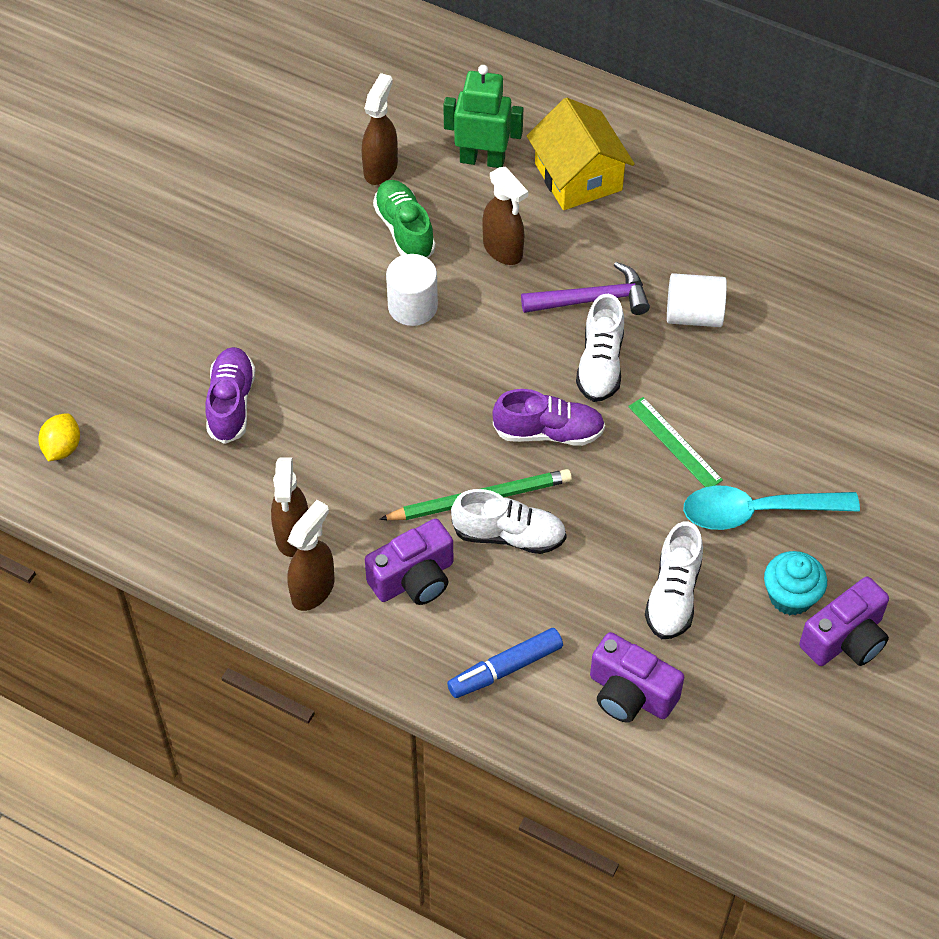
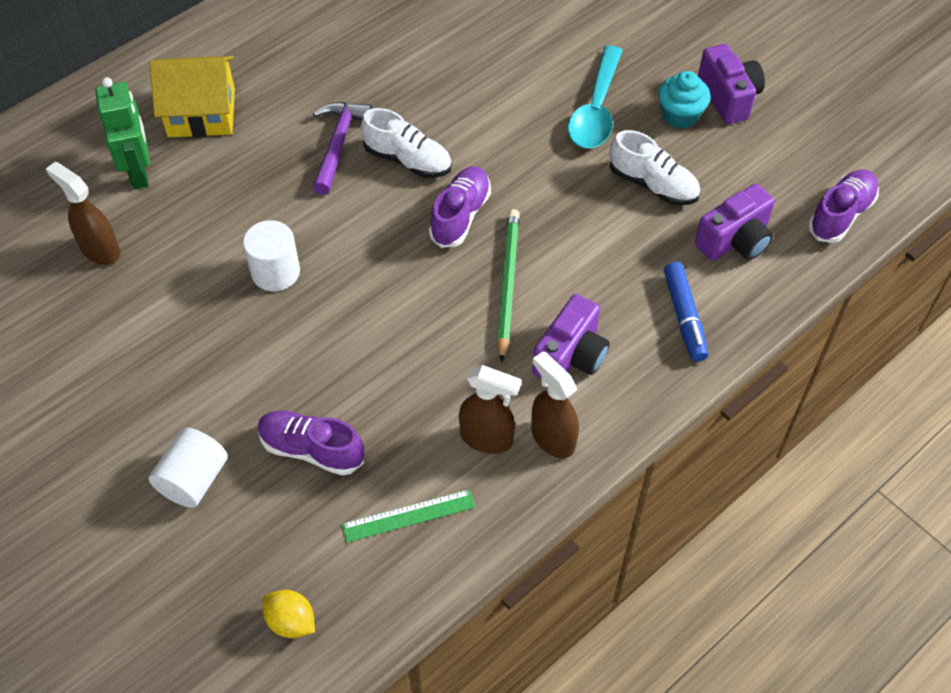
camera: 70 degrees left, 0 degrees up
purple camera [365,519,453,605] -> purple camera turned 45 degrees clockwise [532,294,610,378]
green shoe [373,180,436,258] -> none
green robot [443,65,523,168] -> green robot turned 135 degrees clockwise [95,77,150,189]
white shoe [451,489,567,554] -> none
brown spray bottle [482,167,528,265] -> none
green ruler [628,397,723,487] -> green ruler moved to [342,489,475,542]
white cylinder [667,273,727,327] -> white cylinder moved to [149,428,228,508]
none -> purple shoe [808,170,879,243]

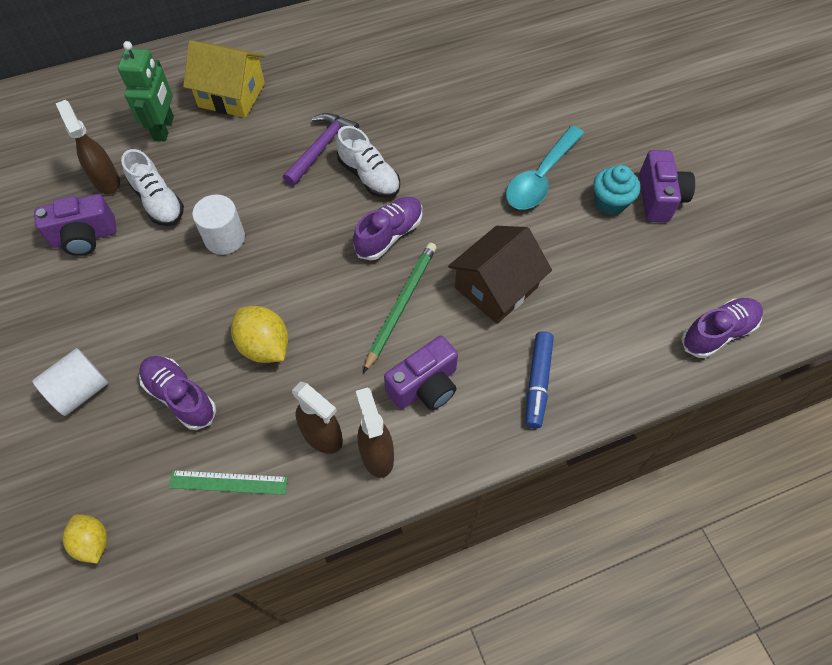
camera: 20 degrees right, 5 degrees up
white shoe [610,130,700,205] -> white shoe moved to [121,149,184,226]
purple camera [695,184,775,261] -> purple camera moved to [34,194,117,256]
none -> yellow lemon [231,306,288,363]
none -> brown house [448,226,552,324]

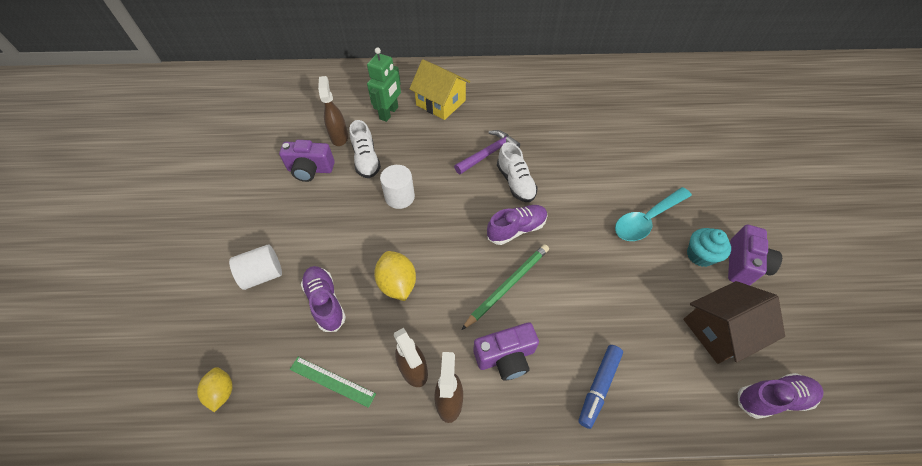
camera: 20 degrees right, 5 degrees down
brown house [448,226,552,324] -> brown house moved to [683,281,785,364]

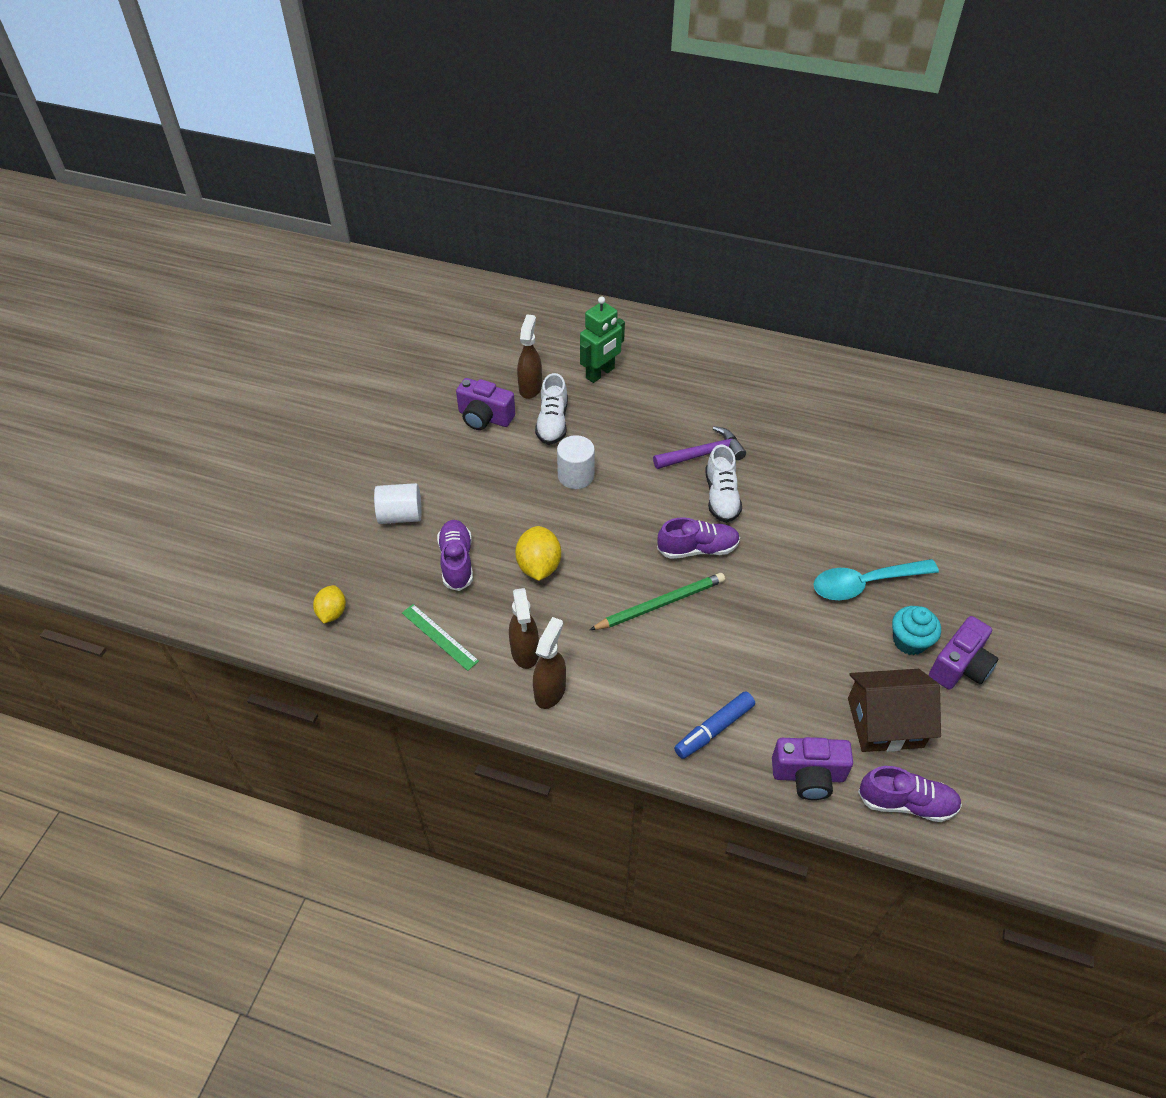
camera: 20 degrees right, 5 degrees down
yellow house [409,59,470,120] -> none
purple camera [473,322,539,381] -> purple camera moved to [772,737,853,800]

